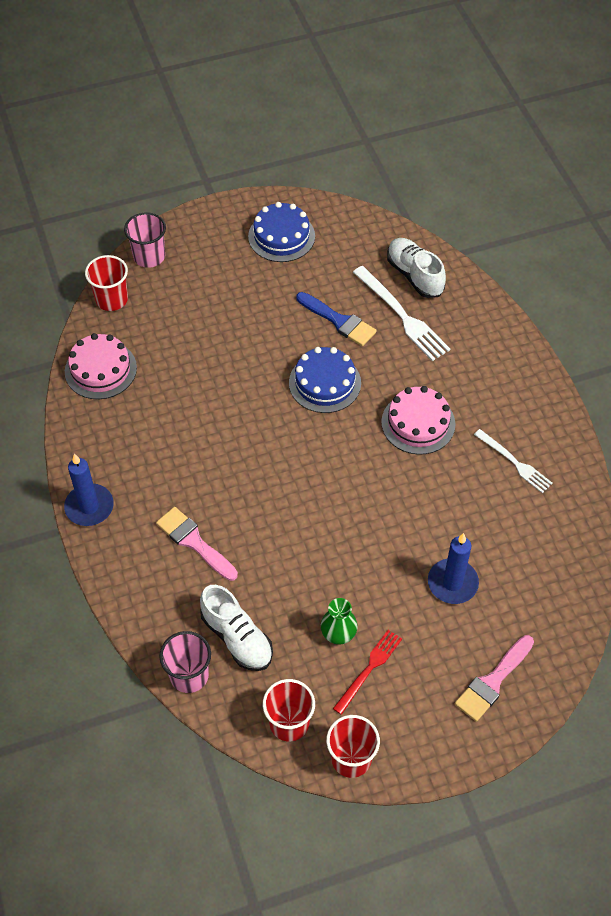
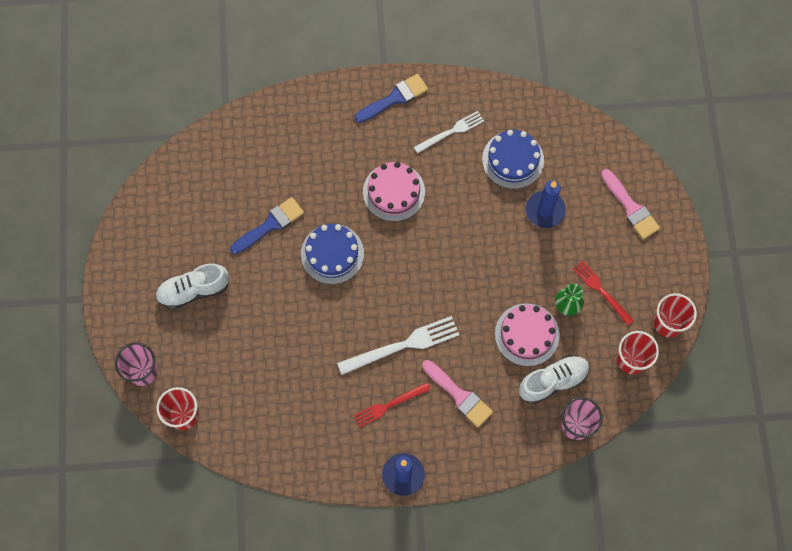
camera: 75 degrees left, 15 degrees up
pink cake [65,333,137,399] -> pink cake moved to [495,303,560,366]
pink brush [156,507,238,581] -> pink brush turned 105 degrees counterclockwise [422,360,493,427]
blue cake [248,202,315,262] -> blue cake moved to [482,130,544,189]
white fork [353,266,450,361] -> white fork moved to [337,316,459,375]
white shoe [387,238,446,298] -> white shoe moved to [155,264,229,309]
none -> red fork [353,383,431,428]
none -> blue brush [355,74,428,123]

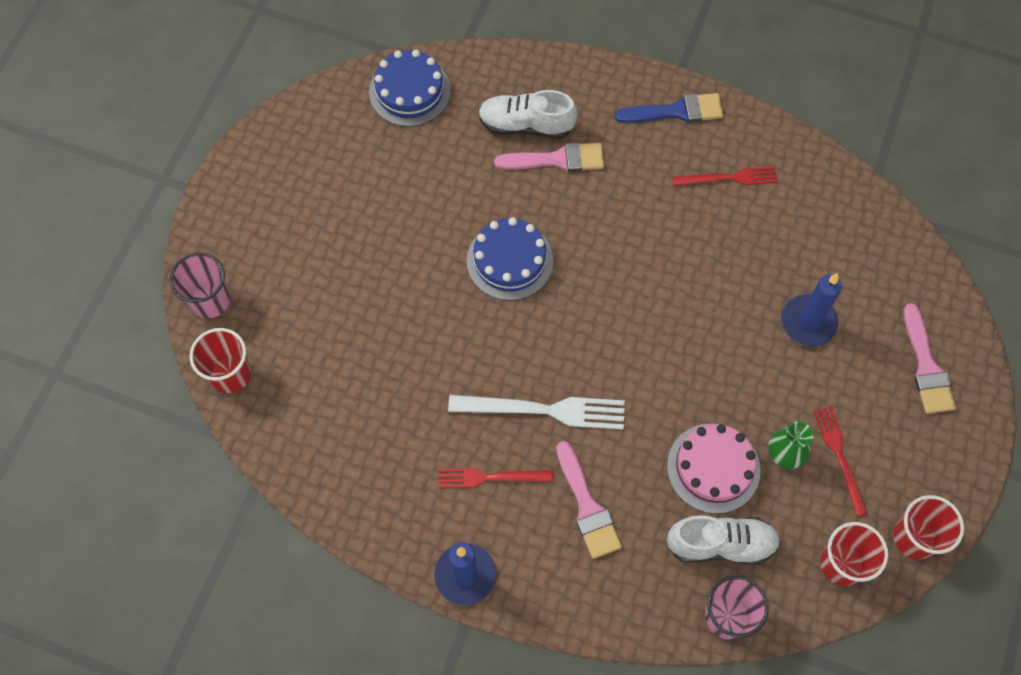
camera: 25 degrees right, 5 degrees down
white shoe [155,264,229,309] -> white shoe moved to [478,90,577,139]
blue brush [230,197,304,254] -> none
pink cake [363,162,425,222] -> none
white fork [414,111,484,153] -> red fork [673,167,778,186]
blue cake [482,130,544,189] -> blue cake moved to [369,49,451,127]
none -> pink brush [494,142,604,172]

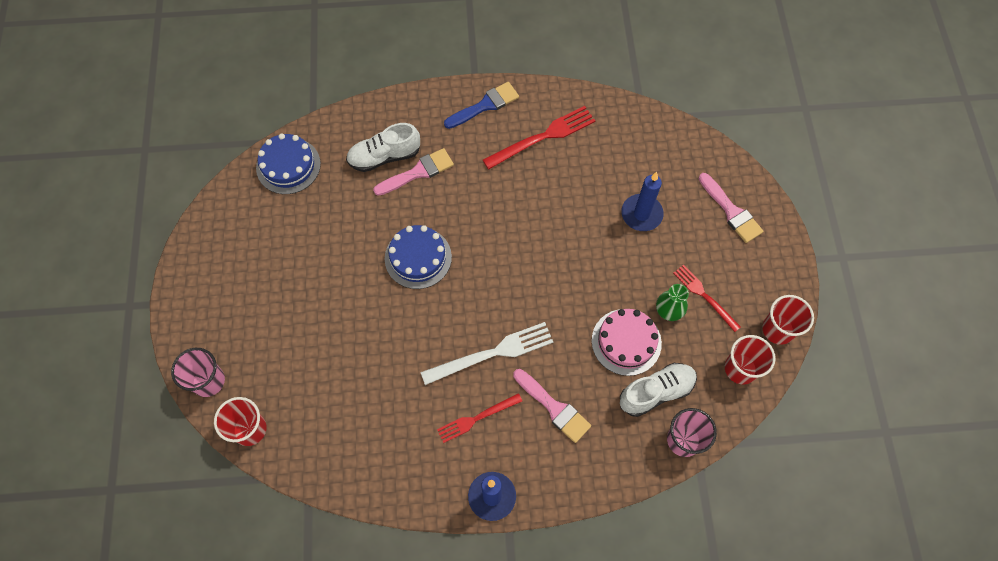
camera: 25 degrees left, 0 degrees up
red fork [673,167,778,186] -> red fork [483,106,595,169], size x1.56

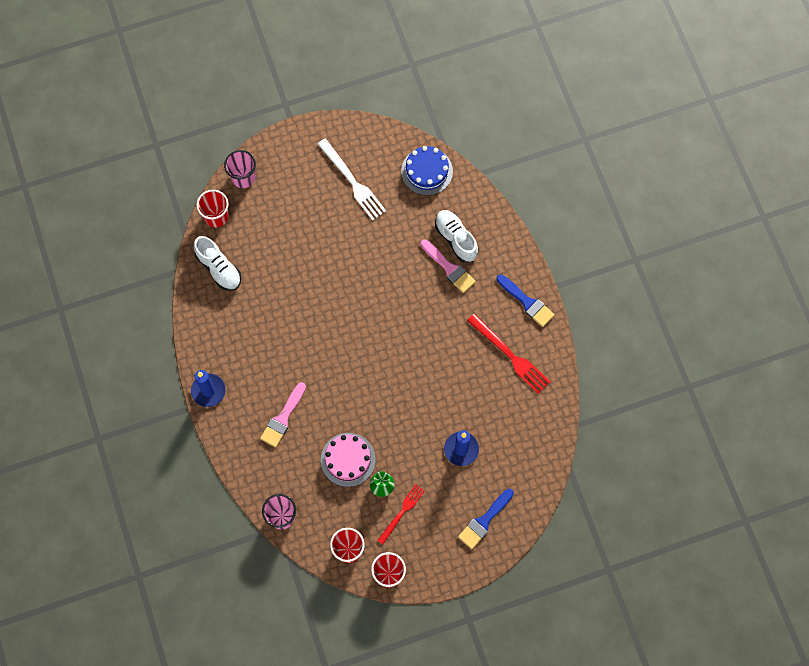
camera: 75 degrees right, 5 degrees up
blue cake [385,225,452,289] -> none
white fork [421,322,553,385] -> white fork moved to [318,138,386,221]
red fork [437,393,522,443] -> none
white shoe [620,363,697,417] -> white shoe moved to [194,236,241,291]
pink brush [699,173,763,243] -> blue brush [458,489,514,549]

